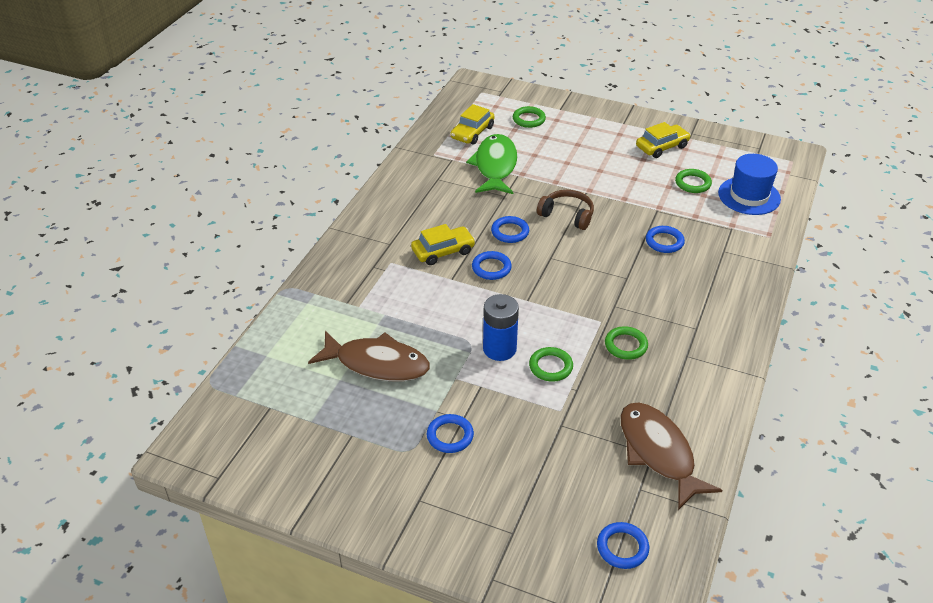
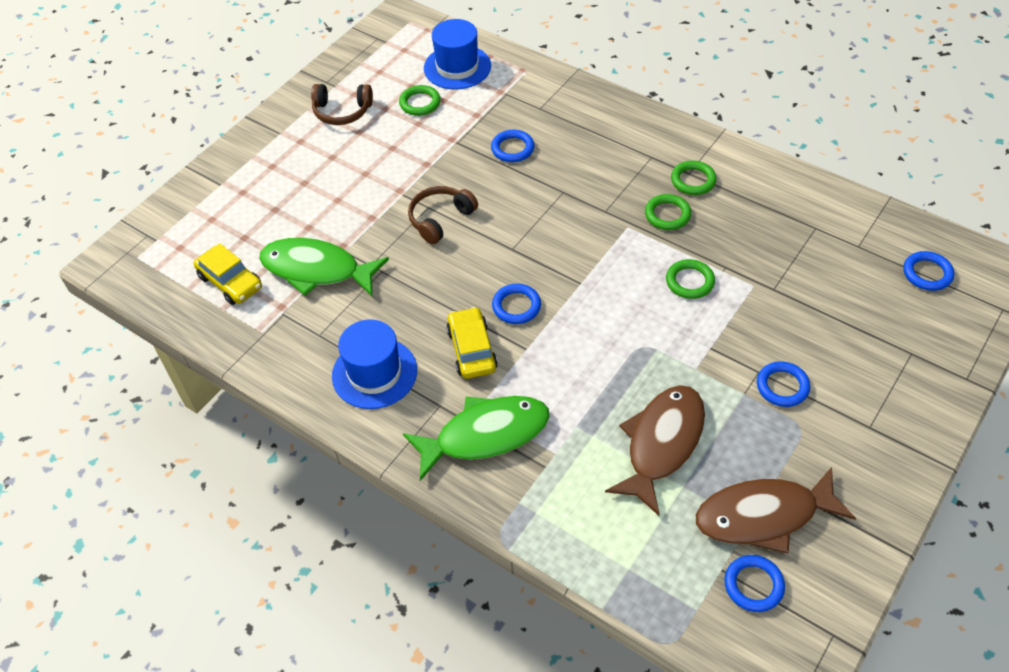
camera: 75 degrees left, 10 degrees up
blue battery [483,294,519,361] -> none
blue ring [491,216,529,243] -> blue ring moved to [724,555,785,612]
green ring [513,106,546,128] -> green ring moved to [671,161,716,195]
brown fish [620,403,722,510] -> brown fish moved to [696,467,856,553]
yellow car [636,122,691,158] -> brown headphones [311,84,373,125]
none -> blue hat [332,319,417,409]
none -> green fish [403,396,550,481]

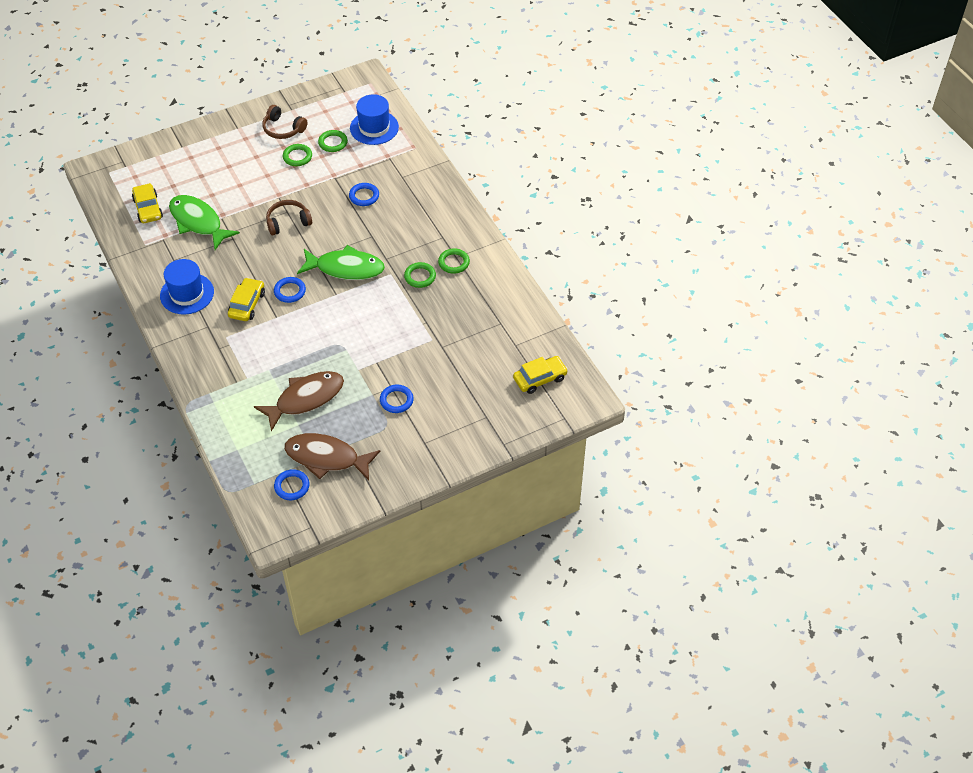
camera: 25 degrees right, 0 degrees up
green fish [403,396,550,481] -> green fish moved to [297,245,385,280]
green ring [666,259,715,299] -> green ring moved to [283,144,312,166]
blue ring [903,251,954,291] -> yellow car [513,356,568,394]

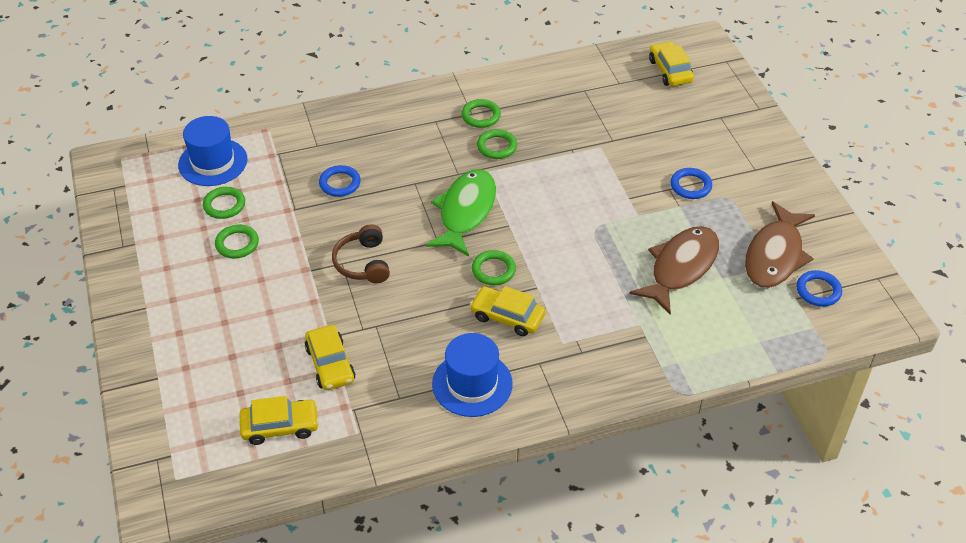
camera: 80 degrees left, 5 degrees down
green fish [169,195,240,250] -> yellow car [305,325,355,390]
brown fish [254,371,344,431] -> brown fish turned 60 degrees clockwise [629,226,719,315]
brown headphones [262,105,307,139] -> none
blue ring [274,277,306,303] -> green ring [472,250,516,285]

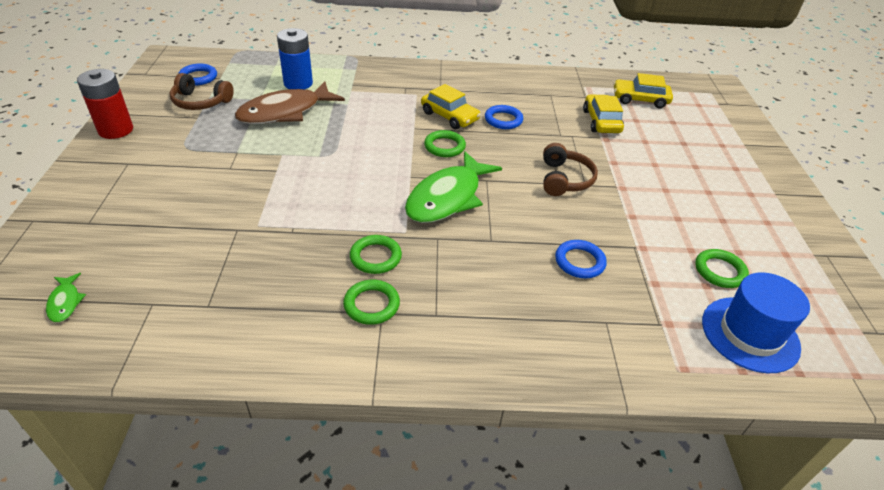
camera: 165 degrees left, 5 degrees down
green ring [215,224,259,259] -> none
blue hat [432,333,512,417] -> none
yellow car [649,41,694,86] -> green fish [46,273,86,322]
blue ring [670,168,712,199] -> blue ring moved to [485,105,523,129]
brown fish [745,201,815,288] -> brown headphones [170,73,234,110]
none -> red battery [77,69,133,139]
none -> blue battery [277,28,313,90]

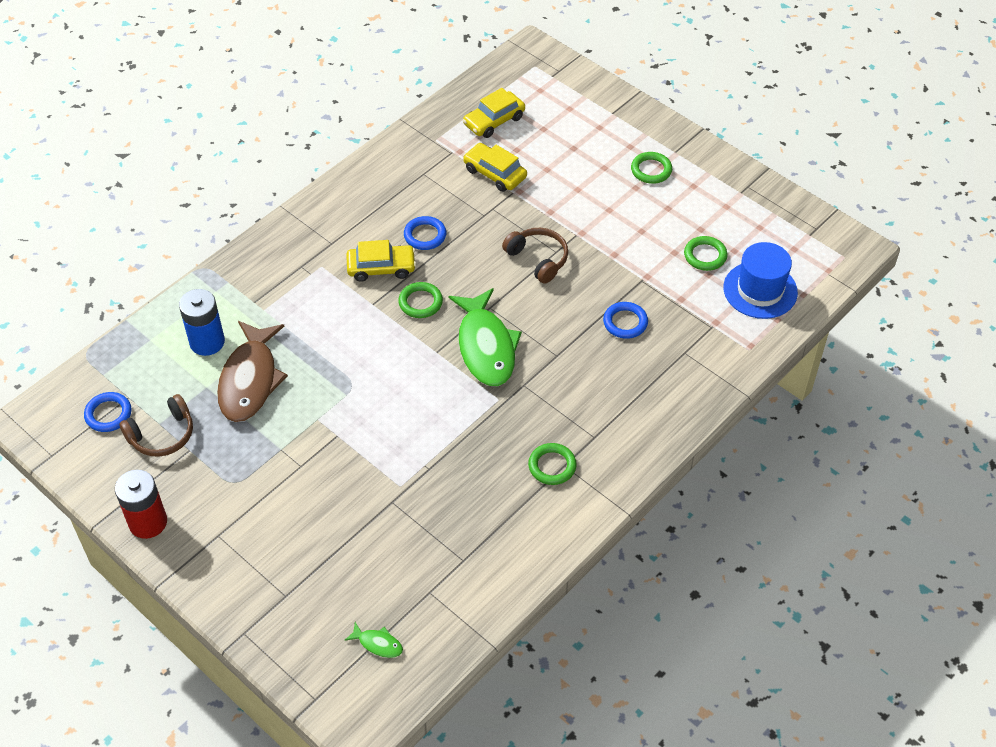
camera: 45 degrees left, 10 degrees up
green ring [350,235,402,274] -> green ring moved to [631,152,672,184]

